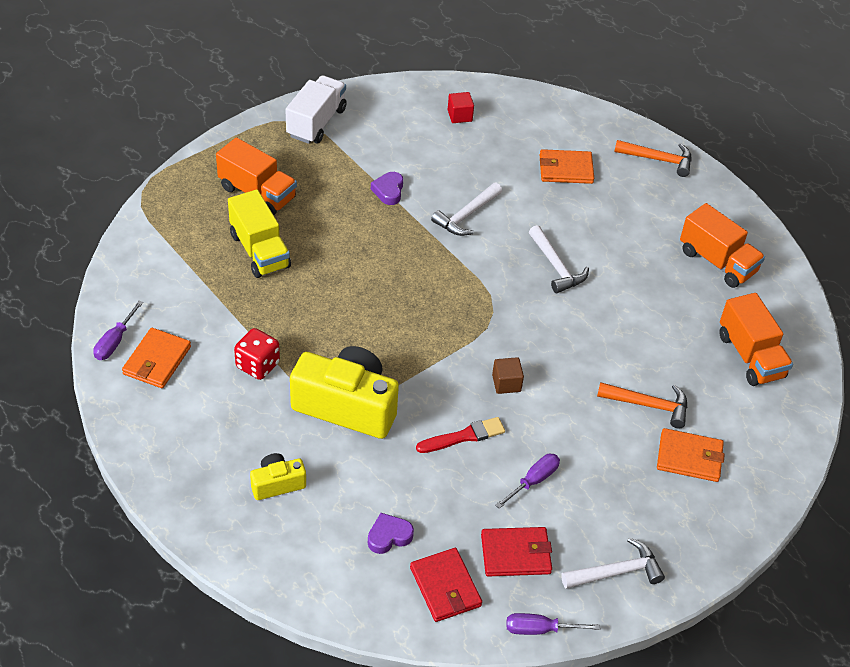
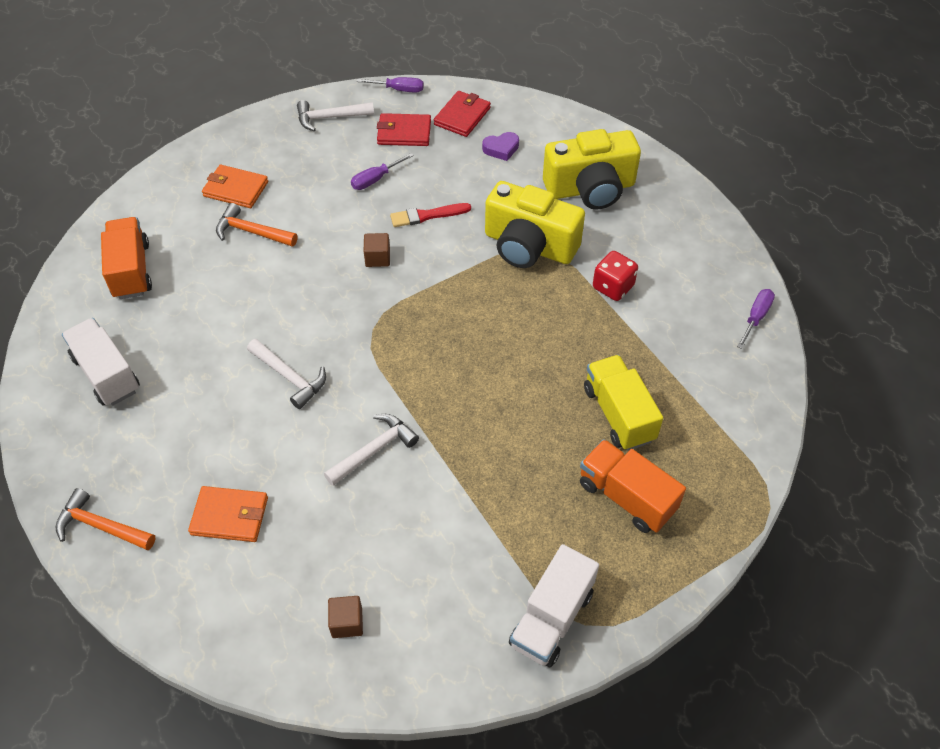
camera: 170 degrees left, 5 degrees up
orange wallet [122,328,191,388] -> none
yellow camera [250,453,306,500] -> yellow camera [543,129,641,209], size x2.02
purple heart [371,172,403,205] -> none
red wallet [410,548,482,622] -> red wallet turned 45 degrees clockwise [434,91,491,137]
red cube [448,92,474,123] -> brown cube [328,596,363,638]
white hammer [529,225,589,293] -> white hammer turned 150 degrees clockwise [247,339,326,409]
orange truck [680,203,765,288] -> white truck [62,318,140,406]

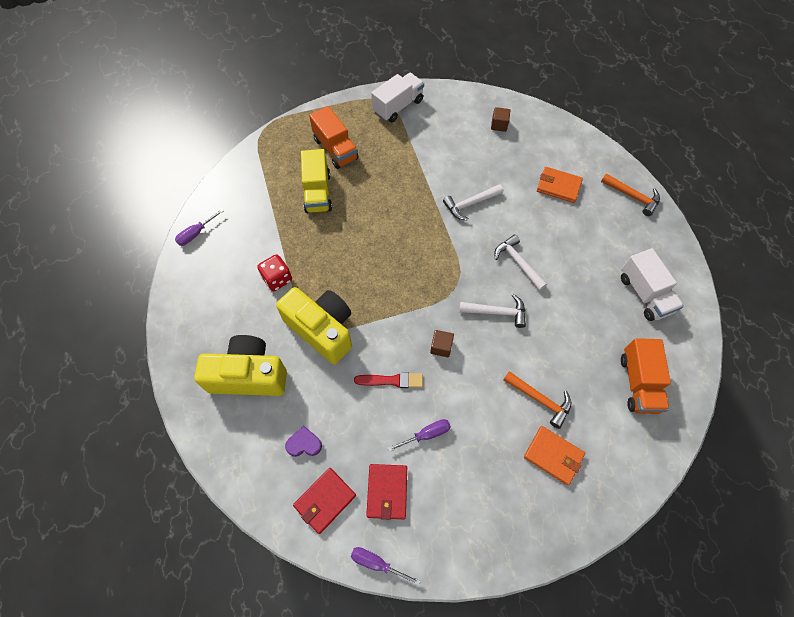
camera: 165 degrees left, 10 degrees up
white hammer [297,100,374,131] -> white hammer moved to [459,294,526,328]
red wallet [377,113,431,146] -> red wallet turned 75 degrees clockwise [366,464,407,520]

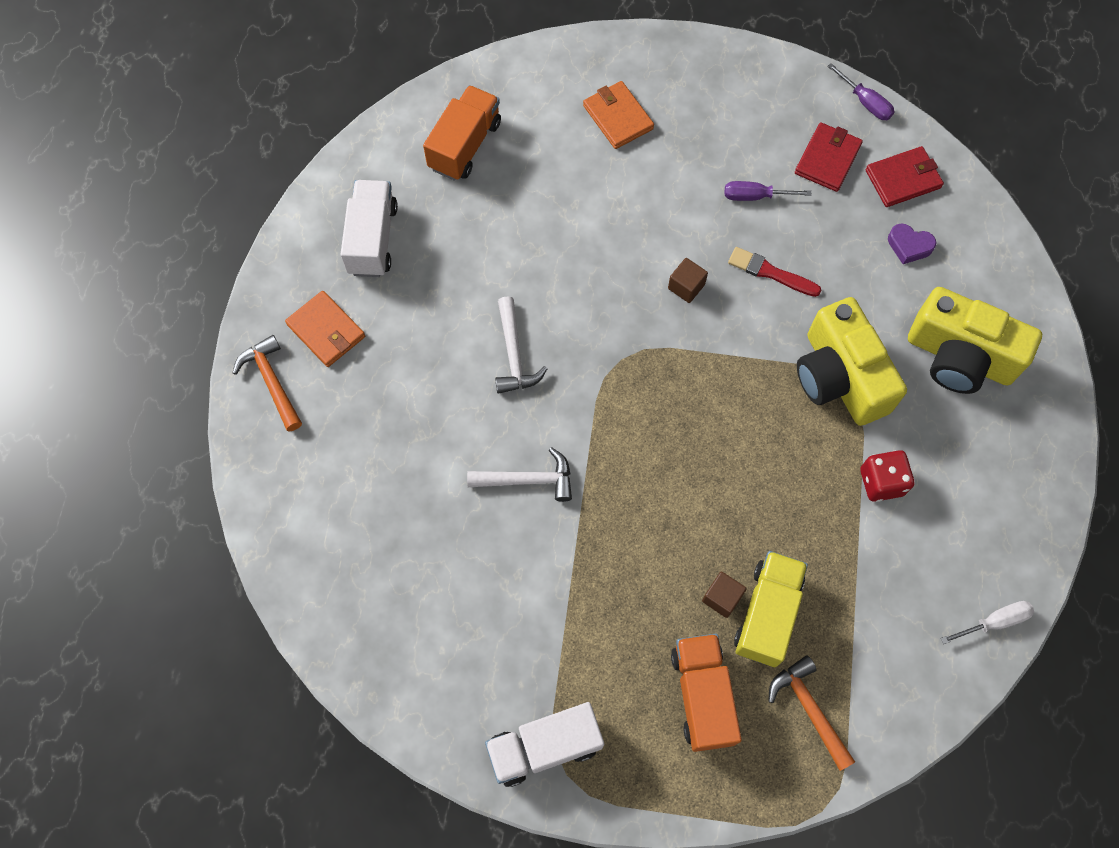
camera: 155 degrees left, 5 degrees up
purple screwdriver [175,209,224,246] -> white screwdriver [941,601,1034,644]
white hammer [459,294,526,328] -> none
brown cube [491,107,510,132] -> brown cube moved to [702,572,747,618]
orange hammer [504,371,571,429] -> orange hammer moved to [768,656,855,771]
orange wallet [537,167,583,203] -> orange wallet moved to [285,291,365,367]

